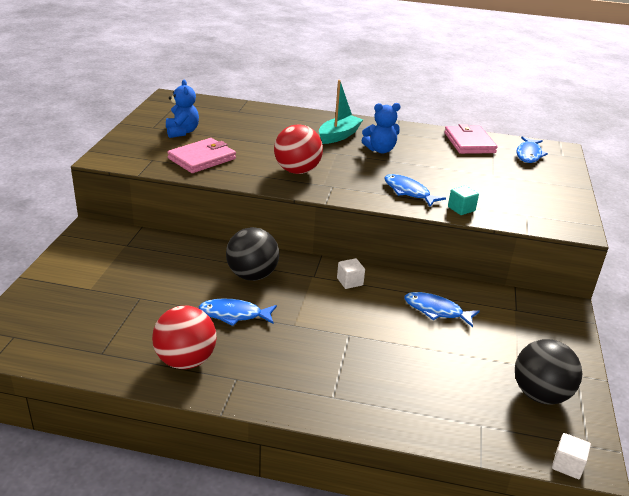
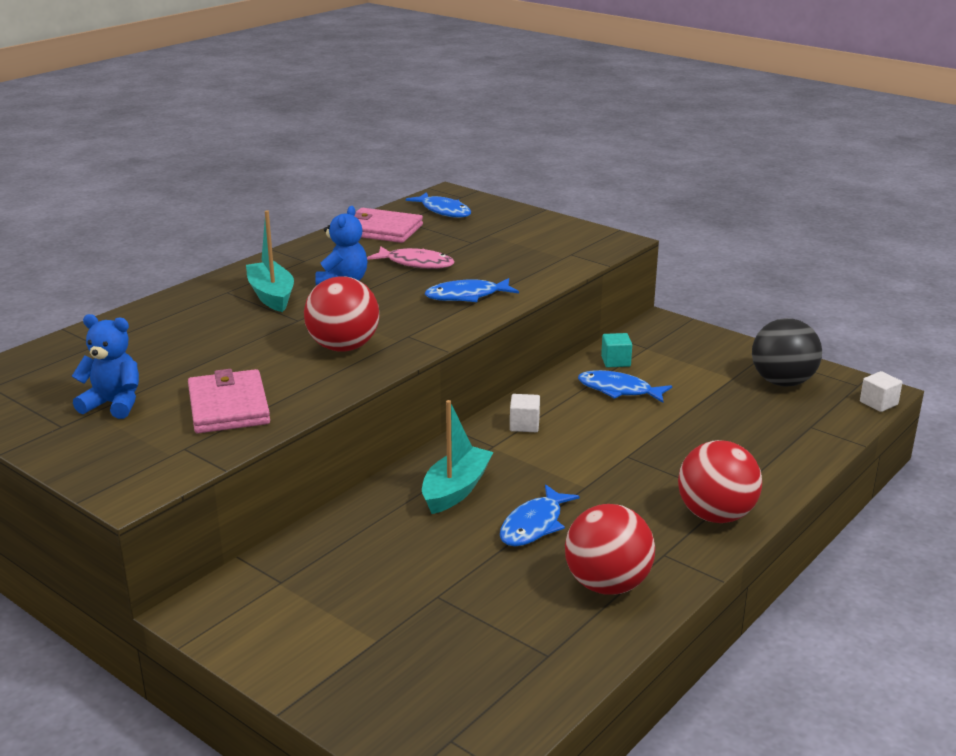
camera: 60 degrees left, 5 degrees down
black ball [226,227,279,281] -> turquoise boat [422,400,494,514]
blue fish [404,292,480,327] -> blue fish turned 60 degrees clockwise [578,370,672,403]
turquoise cube [448,185,479,215] -> turquoise cube moved to [601,333,632,367]
none -> pink fish [367,246,454,269]
none -> red ball [678,440,762,523]

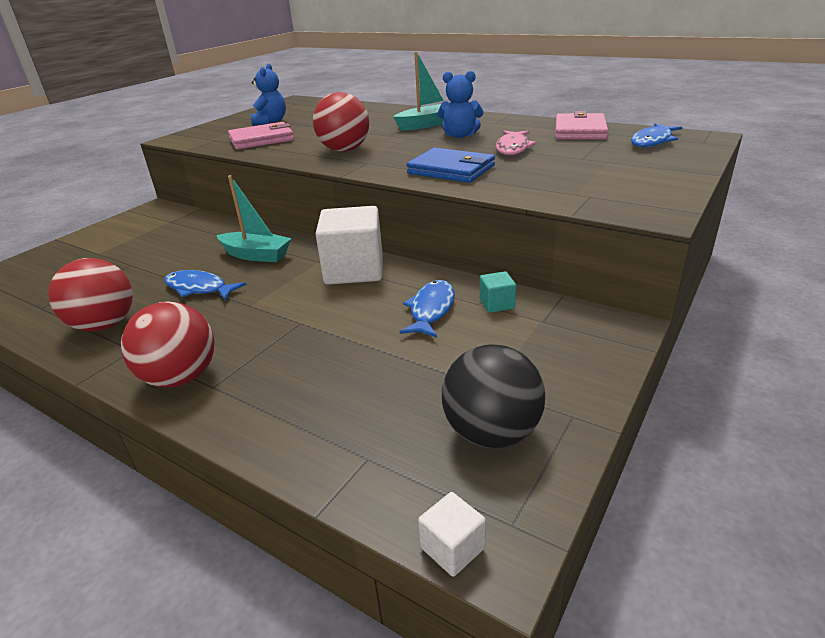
camera: 85 degrees right, 5 degrees up
blue fish [425,278,519,302] -> blue wallet [407,148,495,183]
white cube [510,394,540,432] -> white cube [316,206,383,285], size x2.26

